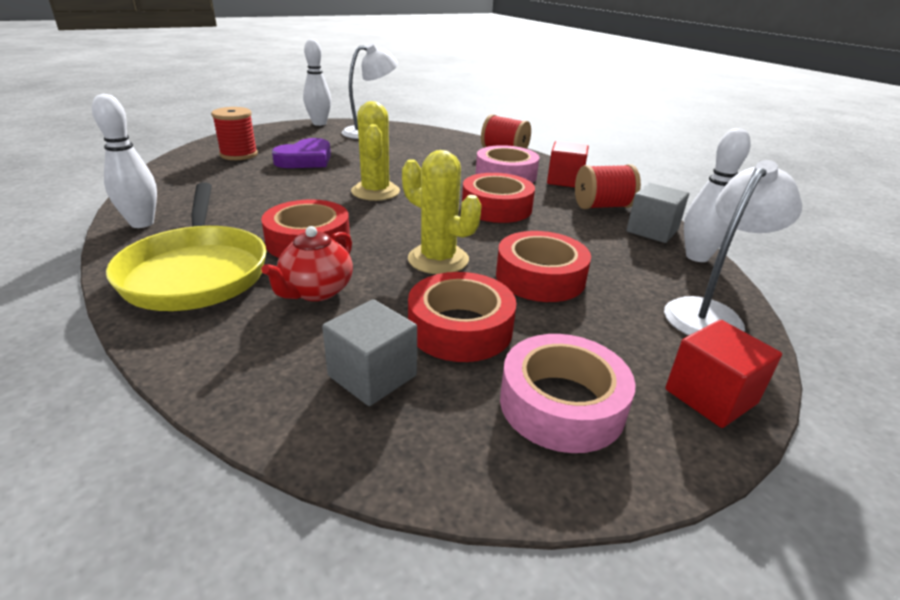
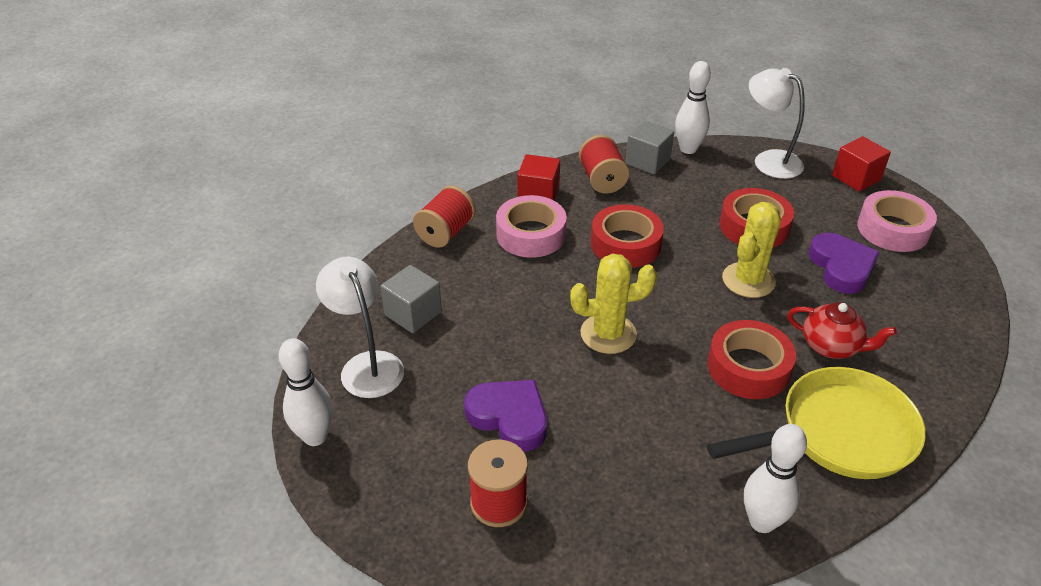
camera: 90 degrees left, 10 degrees up
grey cube [322,299,417,406] -> grey cube moved to [380,265,442,333]
red tape [408,272,516,362] -> purple heart [808,233,880,294]

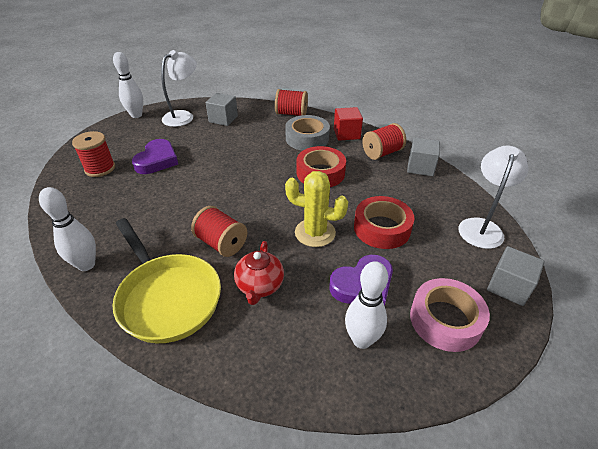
camera: 70 degrees right, 0 degrees up
pink tape [496,195,567,258] -> grey tape [285,115,330,151]
yellow cactus [570,253,657,354] -> none
white bowling pin [675,61,711,154] -> white bowling pin moved to [345,261,388,349]
red tape [707,320,796,399] -> red spool [191,206,247,257]
red cube [832,136,891,192] -> grey cube [487,246,545,306]

